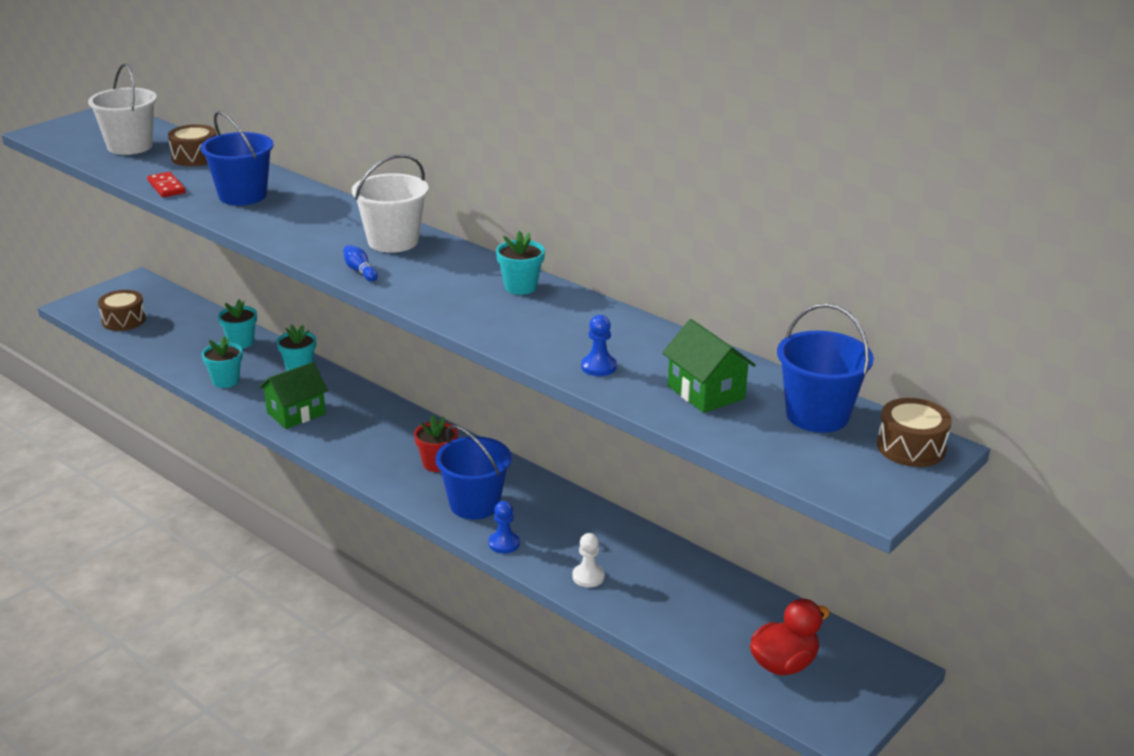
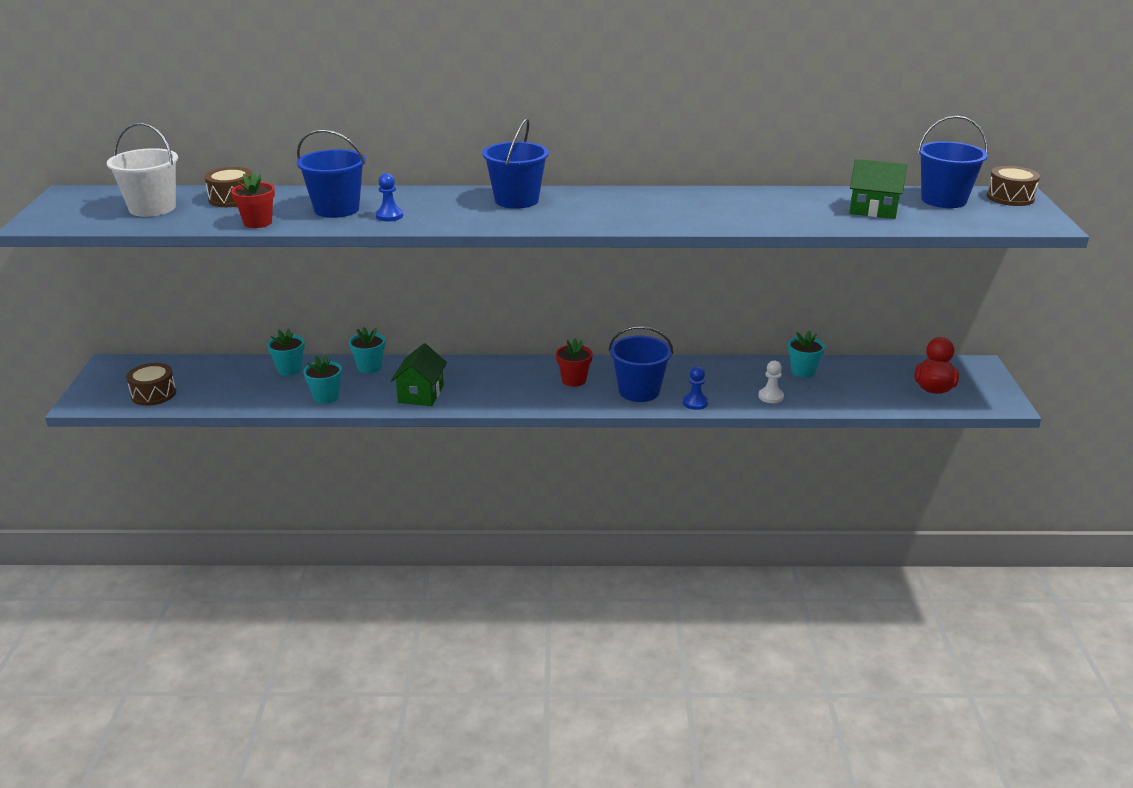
camera: 40 degrees left, 0 degrees up
red domino [147,172,186,197] -> red flower pot [231,172,275,228]
blue bowling pin [343,245,378,282] -> none
white bucket [352,154,429,253] -> blue bucket [482,118,549,209]
turquoise flower pot [496,231,545,295] -> turquoise flower pot moved to [788,330,825,378]
blue pawn [581,315,617,376] -> blue pawn moved to [376,173,403,221]

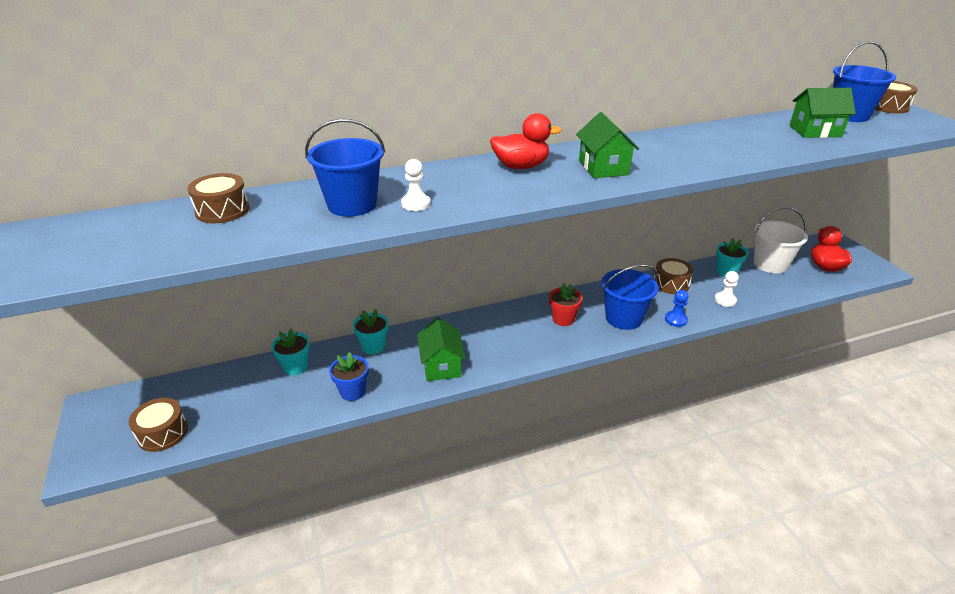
camera: 20 degrees left, 5 degrees up
white bucket [107,123,178,217] -> white bucket moved to [754,207,808,273]
red flower pot [231,172,275,228] -> none
turquoise flower pot [303,355,342,404] -> blue flower pot [329,352,369,401]
blue pawn [376,173,403,221] -> white pawn [401,159,431,211]
blue bucket [482,118,549,209] -> red duck [490,113,562,169]
none -> green house [576,112,639,178]
none -> brown drum [654,258,693,294]

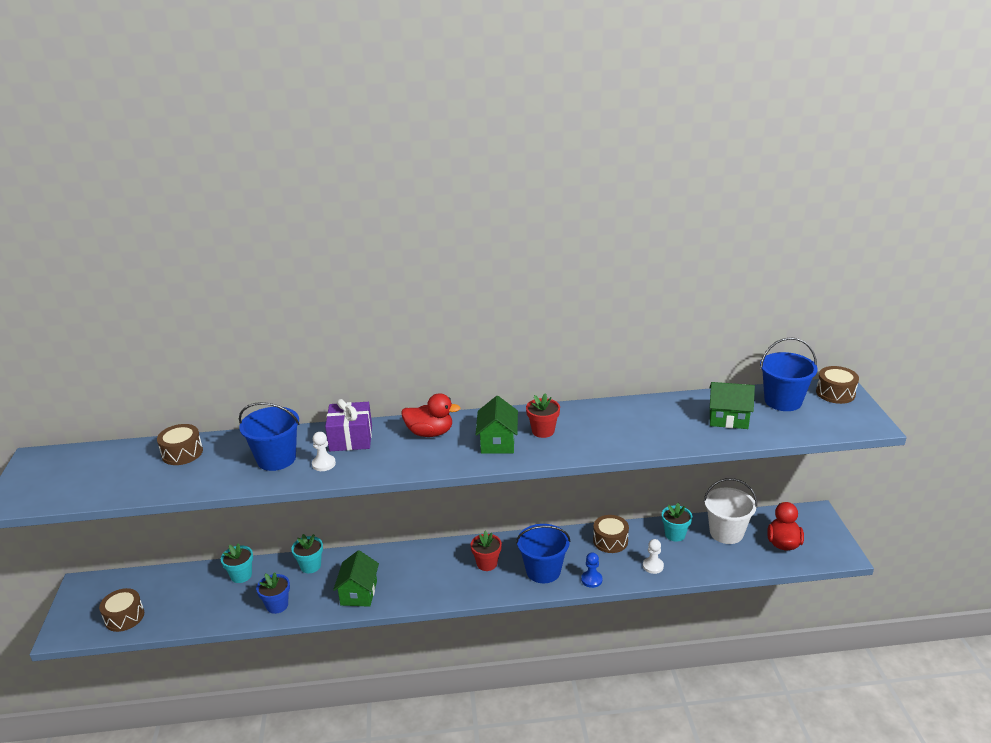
camera: 15 degrees right, 5 degrees down
none -> purple gift [325,399,372,451]
none -> red flower pot [526,393,560,438]

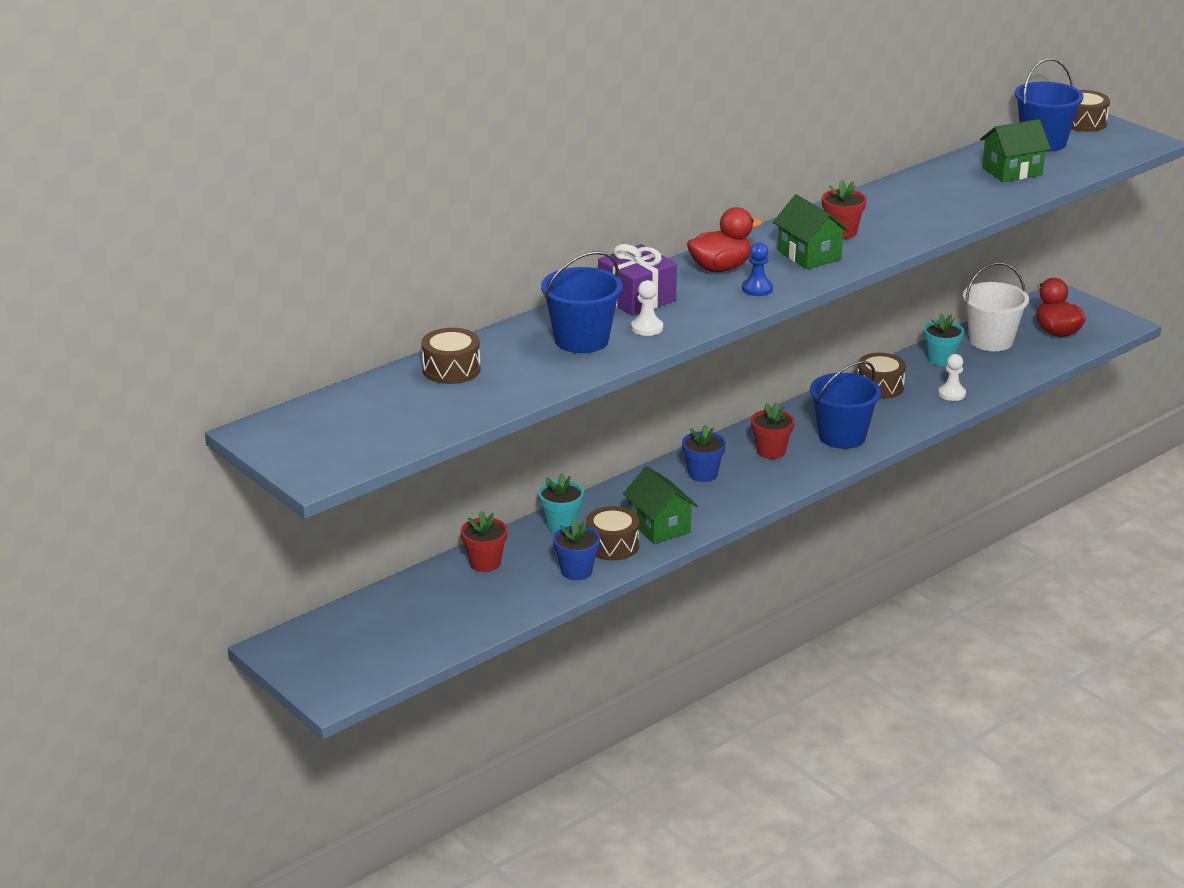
camera: 35 degrees left, 0 degrees up
brown drum [99,588,144,632] -> brown drum moved to [586,506,640,560]
turquoise flower pot [221,543,253,583] -> red flower pot [461,511,508,572]
blue pawn [581,552,602,588] -> blue pawn moved to [742,242,773,296]
none -> blue flower pot [682,424,726,482]

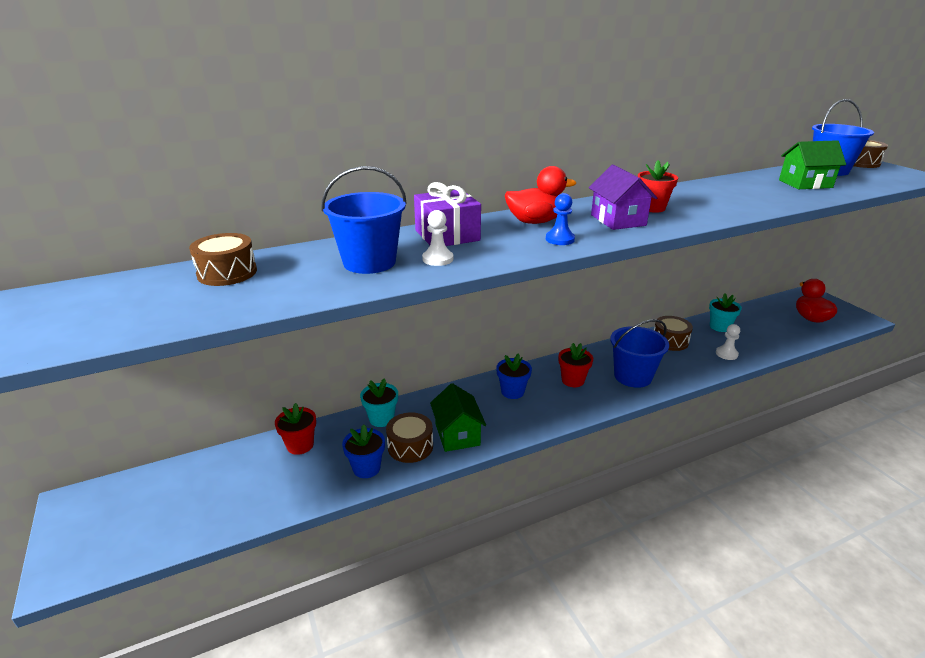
camera: 15 degrees right, 0 degrees up
green house [773,194,849,269] -> purple house [589,165,657,230]
white bucket [963,262,1029,351] -> none

